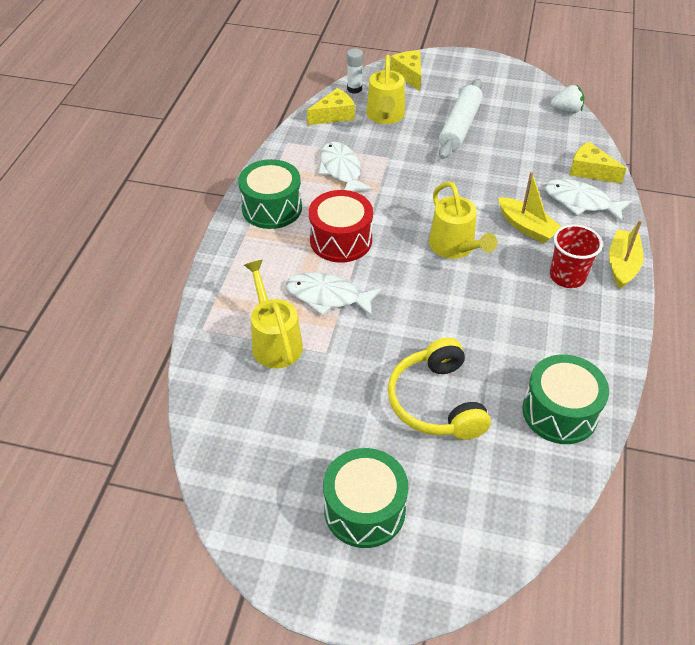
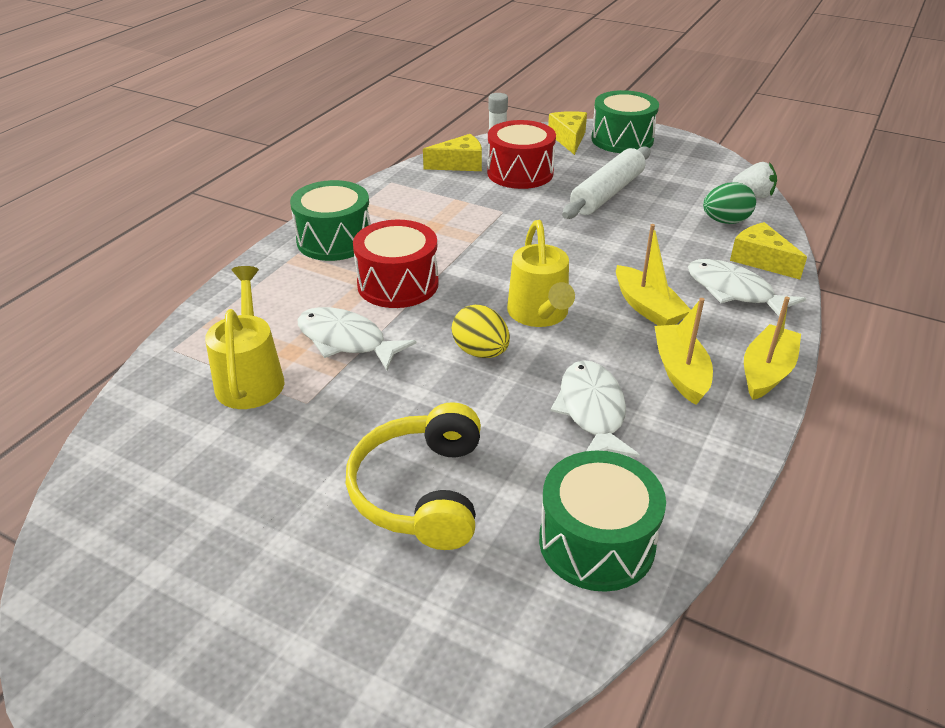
camera: 15 degrees right, 10 degrees down
white fish [318,142,373,191] -> white fish moved to [551,360,640,458]
green drum [323,448,408,548] -> green drum moved to [591,90,659,153]
yellow watering can [366,55,405,124] -> red drum [487,120,556,189]
red cup [550,224,603,288] -> yellow boat [655,298,713,405]
none -> yellow egg [452,305,510,358]
none -> green egg [703,182,756,224]

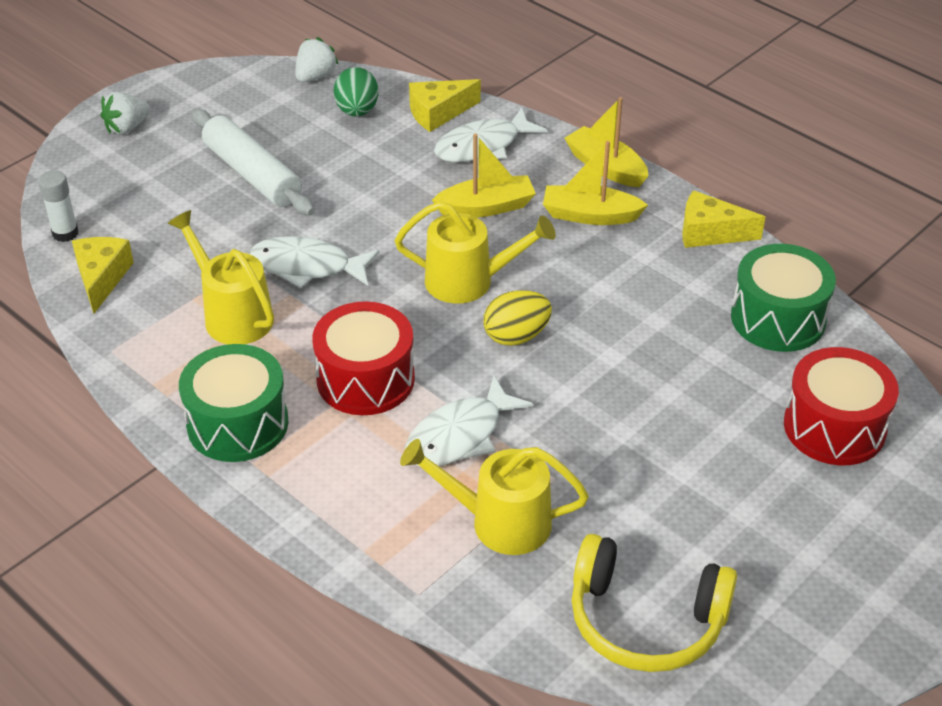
camera: 75 degrees left, 5 degrees up
yellow headphones [346,402,481,550] -> yellow headphones moved to [571,534,737,672]
red drum [487,120,556,189] -> red drum moved to [784,347,899,465]
yellow cheese [548,111,587,155] -> yellow cheese moved to [682,190,765,248]
white fish [551,360,640,458] -> white fish moved to [249,236,379,289]
green drum [591,90,659,153] -> white strawberry [101,92,150,134]
none -> yellow watering can [168,210,274,344]

